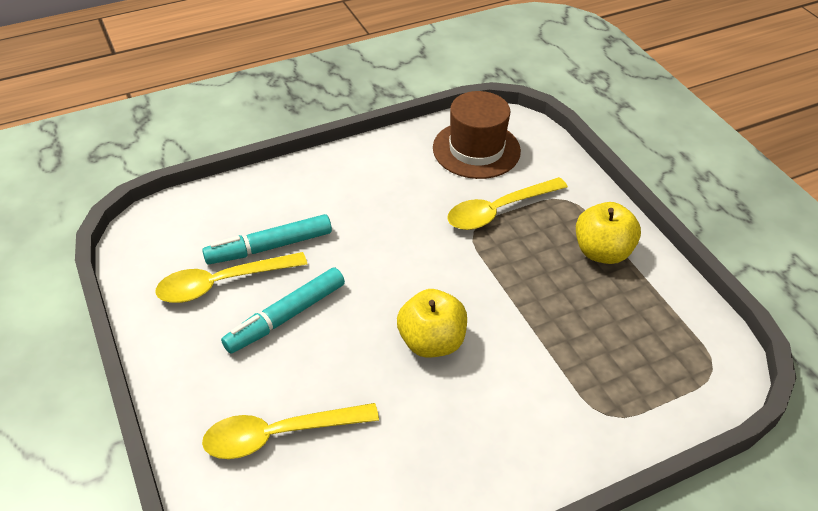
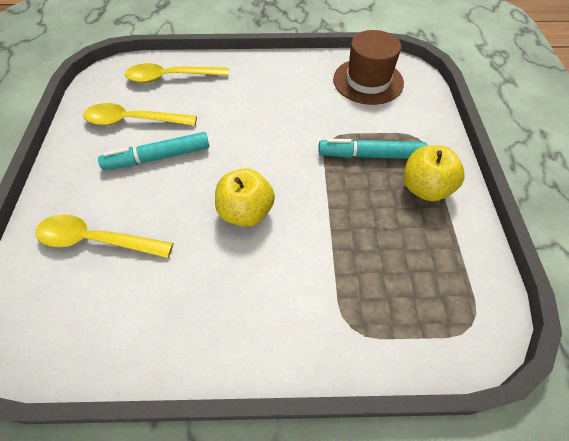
camera: 25 degrees right, 10 degrees up
turquoise marker [202,214,332,264] -> turquoise marker moved to [319,138,428,159]
yellow spoon [447,177,568,230] -> yellow spoon moved to [125,63,229,83]

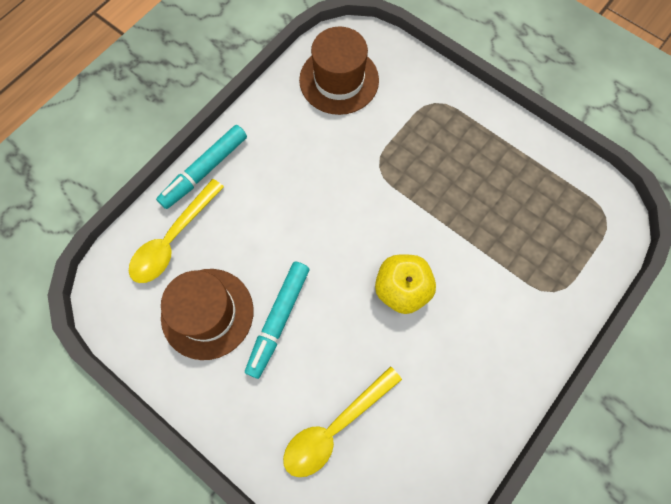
camera: 50 degrees left, 15 degrees up
yellow spoon [83,103,197,126] -> brown hat [161,269,253,360]
turquoise marker [319,138,428,159] -> turquoise marker moved to [156,125,247,209]
yellow apple [404,145,465,201] -> none

